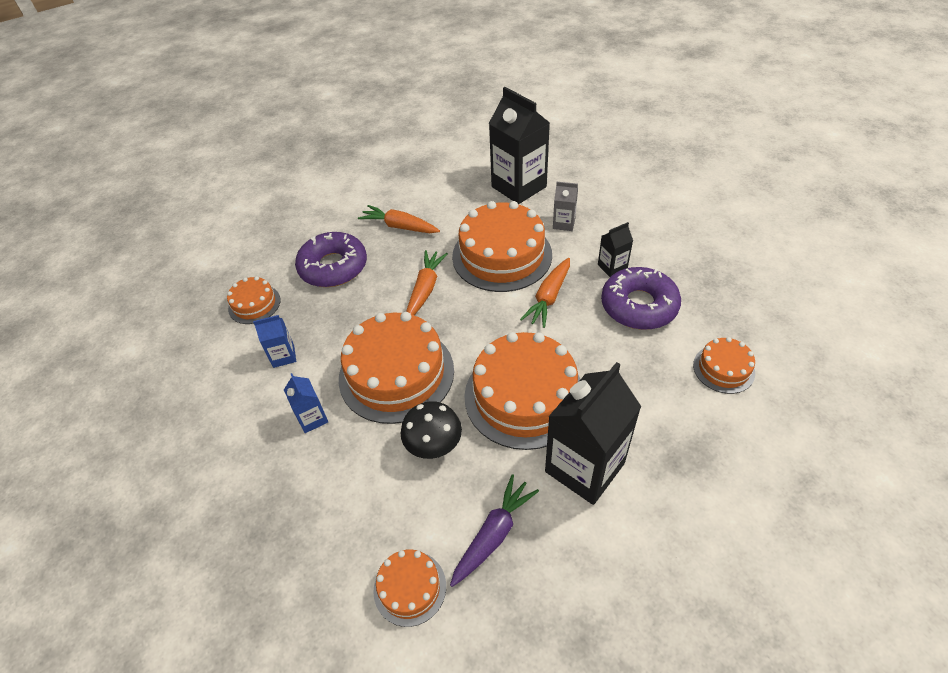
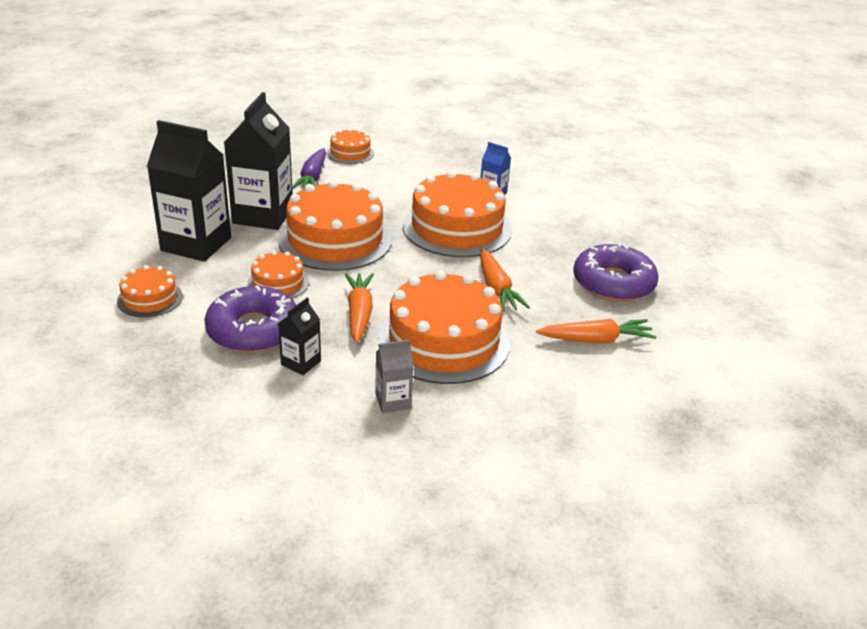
camera: 145 degrees right, 15 degrees down
orange cake [227,276,280,324] -> orange cake moved to [247,251,309,298]
blue carton [253,315,296,368] -> none
black mushroom [401,401,462,459] -> none
black carton [489,87,550,204] -> black carton moved to [147,120,231,262]

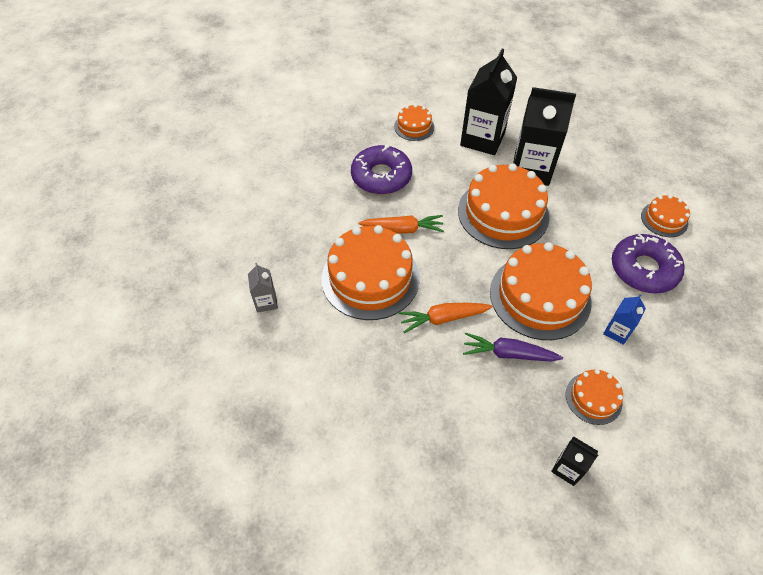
camera: 95 degrees right, 20 degrees up
orange cake [247,251,309,298] -> orange cake moved to [566,369,623,425]
black carton [278,298,321,375] -> black carton moved to [551,436,598,486]
purple carrot [292,148,326,190] -> purple carrot moved to [463,333,563,362]
grey carton [375,340,414,413] -> grey carton moved to [248,263,278,313]
orange carrot [536,319,657,344] -> none
purple donut [573,243,659,302] -> purple donut moved to [612,234,685,293]

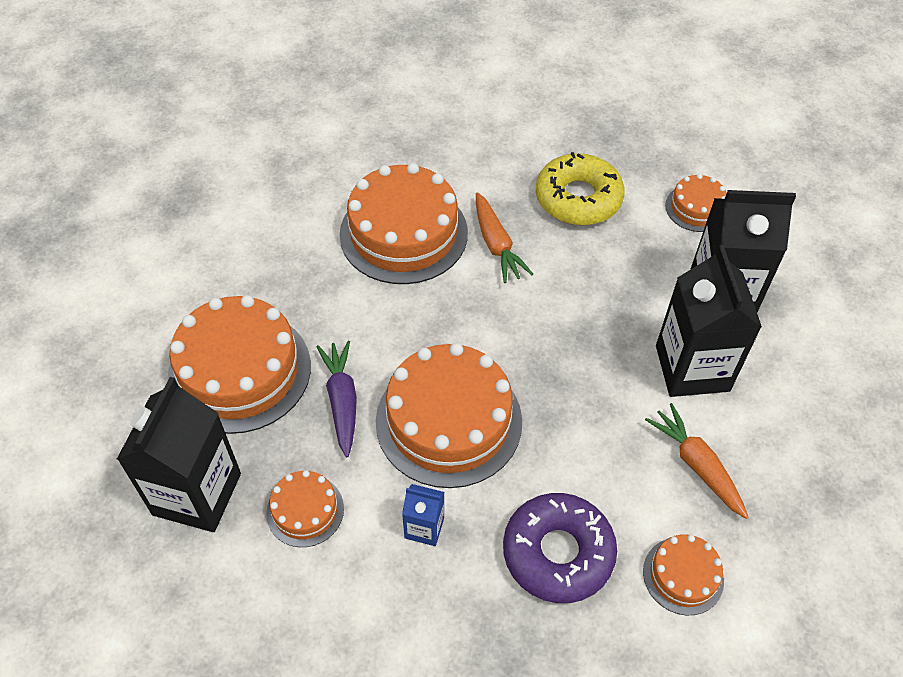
camera: 70 degrees right, 0 degrees up
grey carton [248,263,278,313] -> none
purple donut [351,145,412,194] -> yellow donut [536,152,625,225]
orange carrot [398,303,492,333] -> orange carrot moved to [645,403,748,519]
orange cake [458,163,550,249] -> orange cake moved to [167,295,311,434]
black carton [551,436,598,486] -> black carton [117,377,241,532], size x2.12

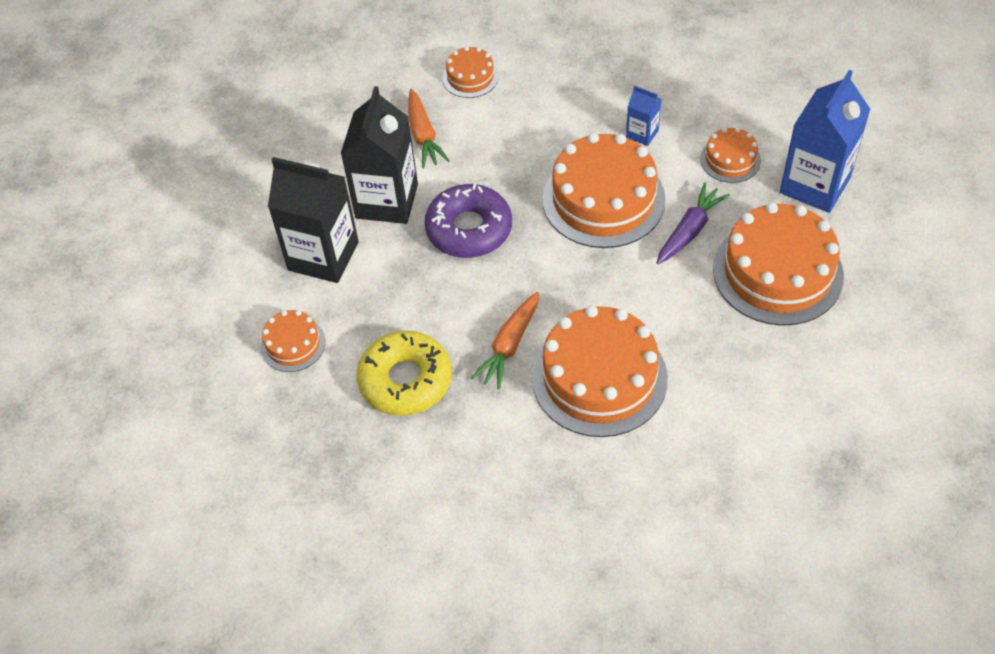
camera: 160 degrees left, 0 degrees up
black carton [117,377,241,532] -> blue carton [780,70,870,213]
purple carrot [316,341,357,457] -> purple carrot turned 150 degrees counterclockwise [657,183,730,264]
orange carrot [476,192,533,283] -> orange carrot turned 150 degrees counterclockwise [471,292,539,390]
purple donut [503,493,617,603] -> purple donut moved to [424,183,512,258]

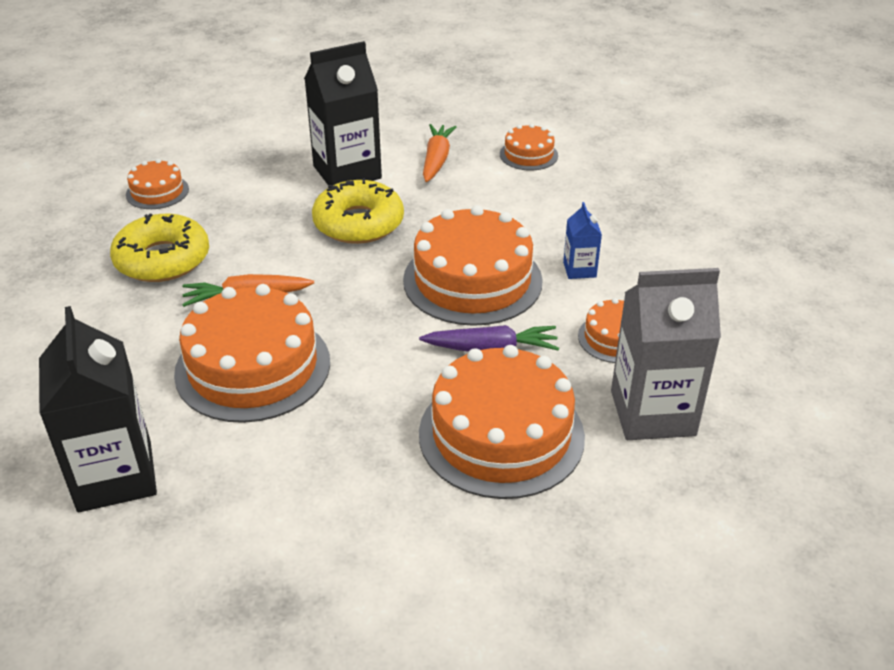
camera: 50 degrees right, 15 degrees down
black carton [268,157,359,283] -> black carton moved to [39,306,157,512]
orange carrot [408,89,450,168] -> orange carrot turned 150 degrees clockwise [423,124,457,182]
purple donut [424,183,512,258] -> yellow donut [312,178,404,244]
blue carton [780,70,870,213] -> grey carton [611,268,721,440]

